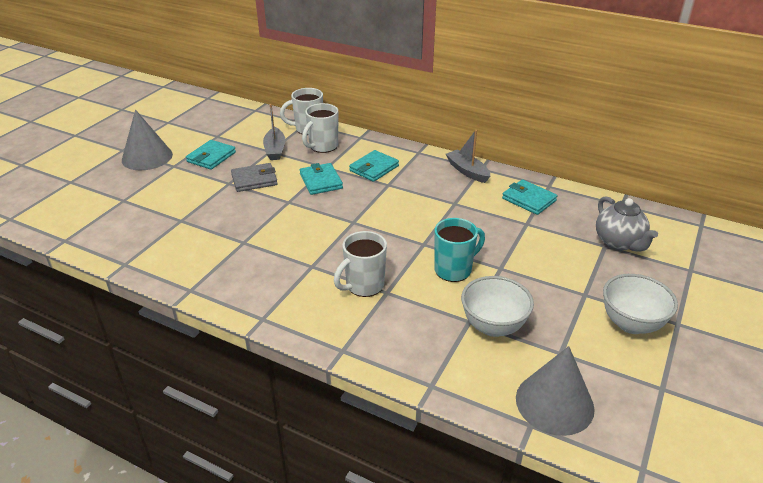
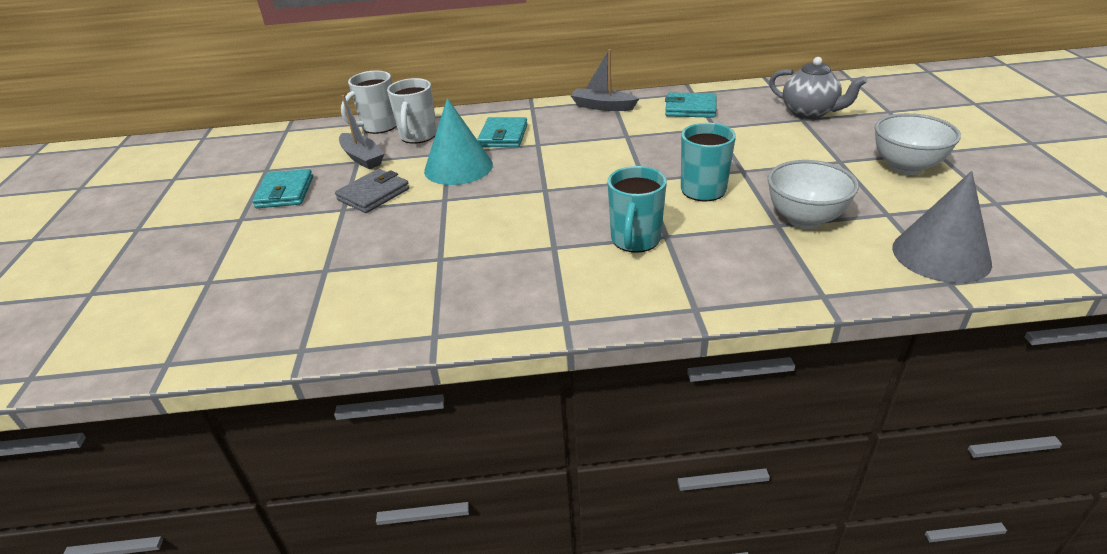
camera: 30 degrees left, 0 degrees up
grey cone [122,110,173,170] -> none
turquoise wallet [300,163,343,195] -> turquoise cone [424,98,493,185]
white mug [334,231,387,297] -> turquoise mug [608,166,667,253]

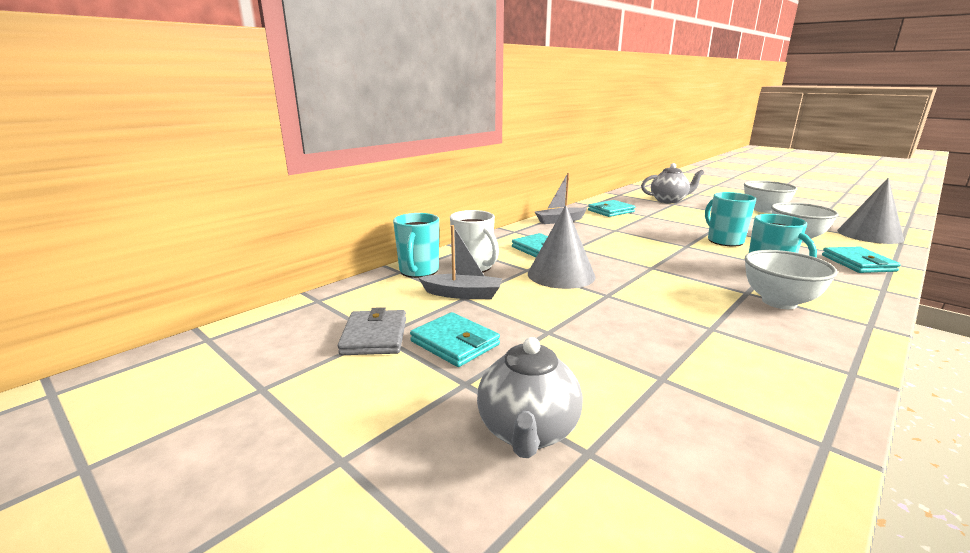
camera: 45 degrees left, 15 degrees down
grey wallet [335,169,409,213] -> grey wallet moved to [338,307,406,355]
white mug [341,70,397,134] -> turquoise mug [393,213,439,278]
turquoise cone [424,98,493,185] -> grey cone [528,205,596,289]
none -> grey teapot [477,337,583,458]
none -> white bowl [745,250,838,309]
none -> turquoise wallet [822,247,901,273]

